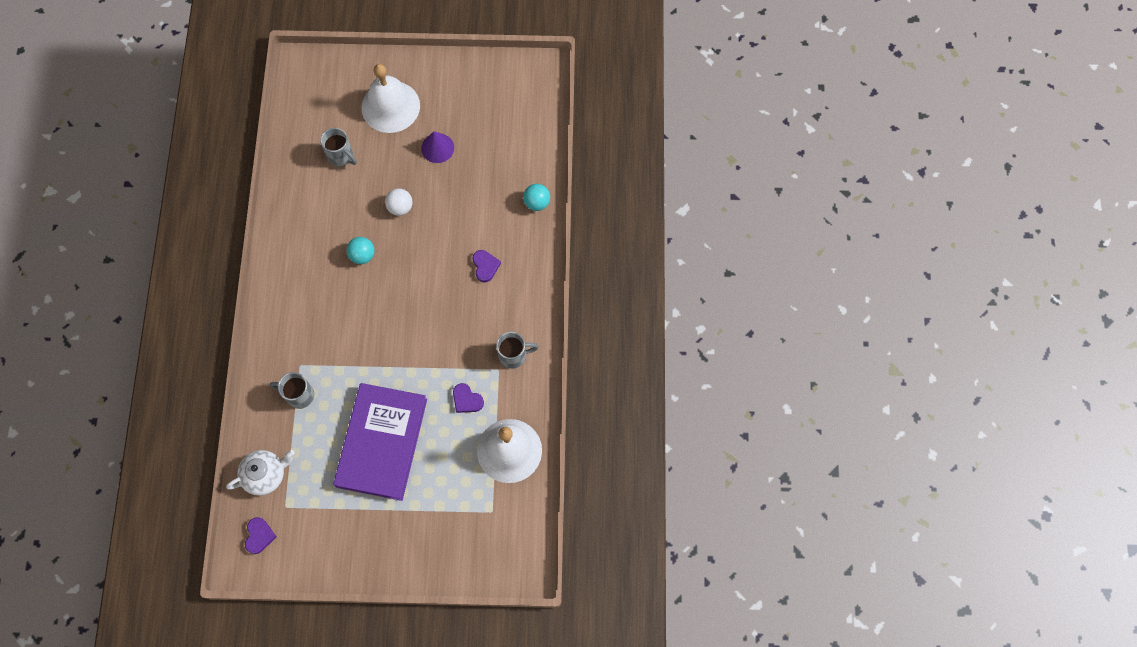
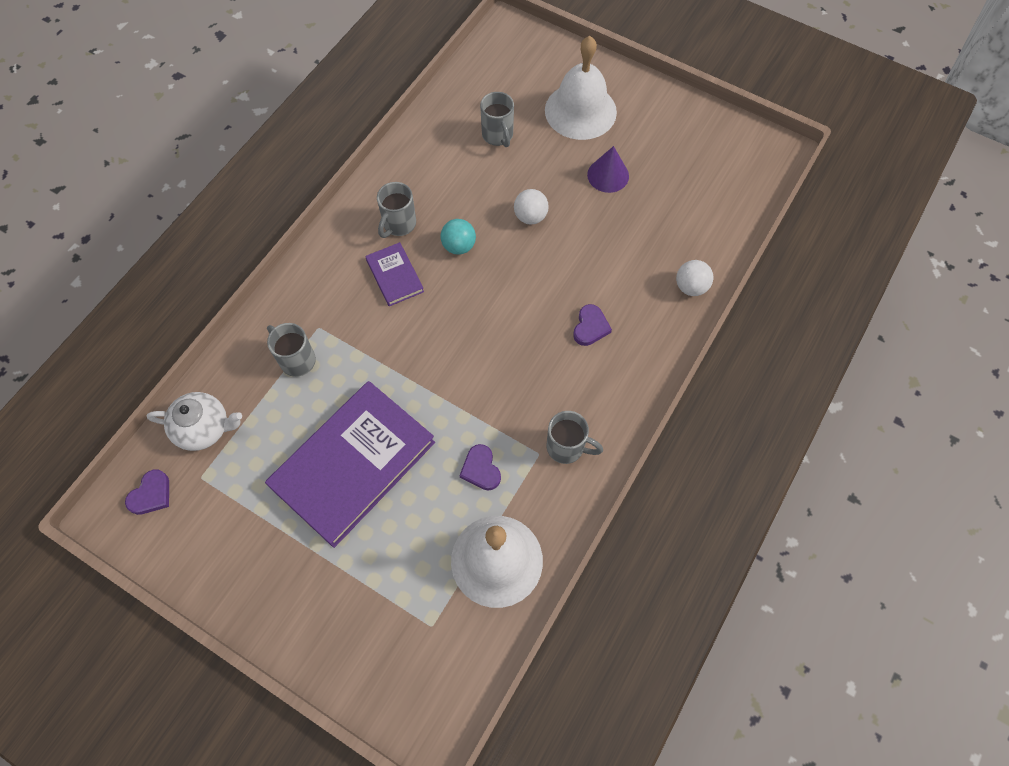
camera: 30 degrees right, 5 degrees down
turquoise ball [523,184,550,211] -> white ball [676,260,713,296]
none -> purple book [365,242,424,306]
none -> grey mug [377,182,416,238]

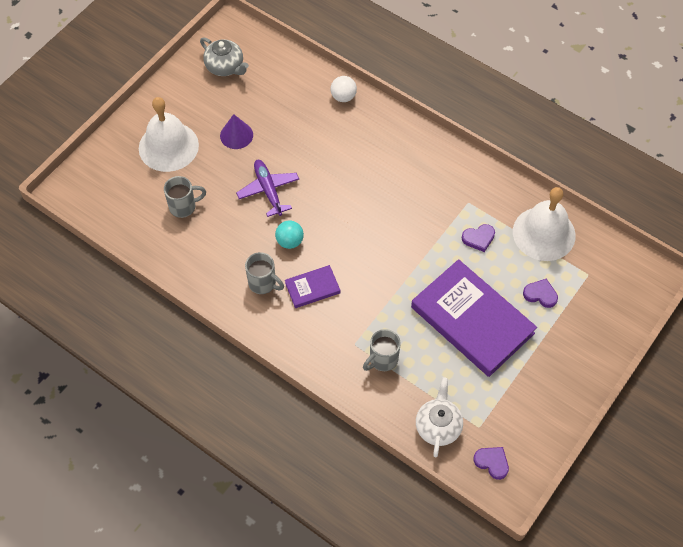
camera: 85 degrees left, 5 degrees down
white ball [514,189,549,225] -> purple plane [236,160,299,217]
grey mug [547,411,603,464] -> none
purple heart [573,304,612,346] -> purple heart moved to [523,278,558,308]
none -> grey teapot [200,37,249,76]

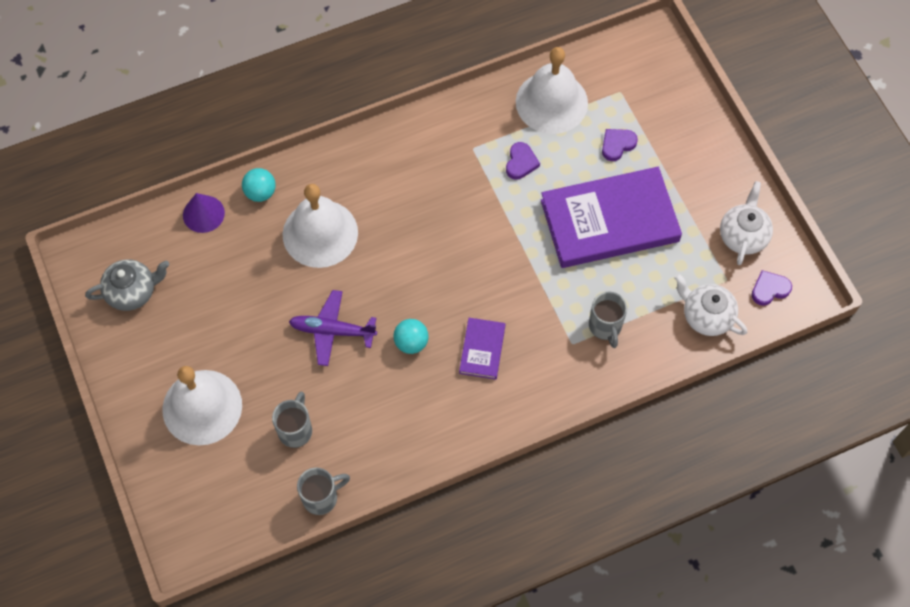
camera: 60 degrees left, 5 degrees up
purple cone [220,114,253,149] -> purple cone moved to [183,193,225,233]
grey mug [245,252,284,294] -> grey mug moved to [297,468,350,515]
white ball [331,76,357,102] -> turquoise ball [242,168,276,202]
none -> white bell [283,184,358,268]
none -> white teapot [720,181,773,265]

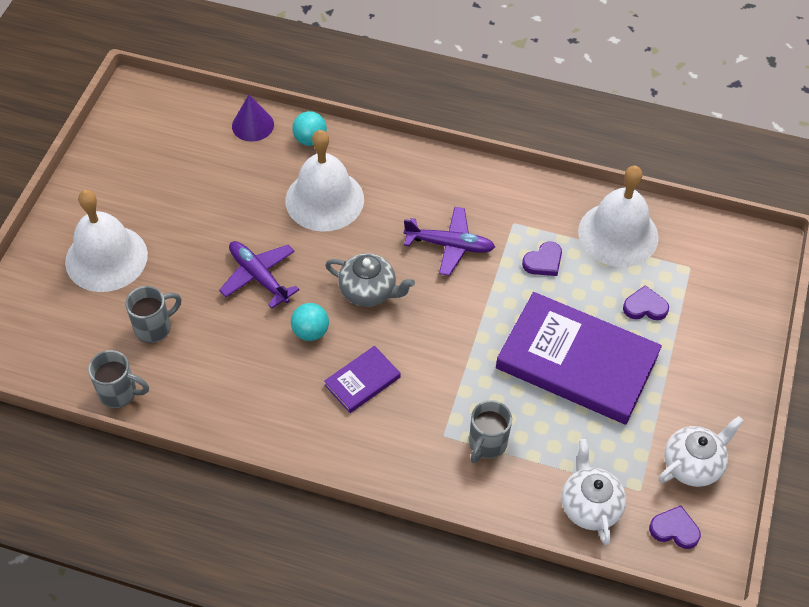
camera: 40 degrees right, 10 degrees down
grey teapot [85,259,170,311] -> grey teapot moved to [325,253,415,307]
none -> purple plane [404,207,495,276]

